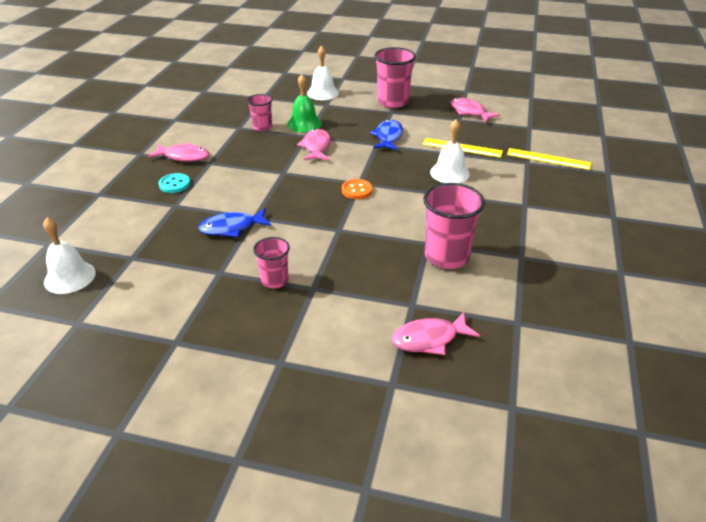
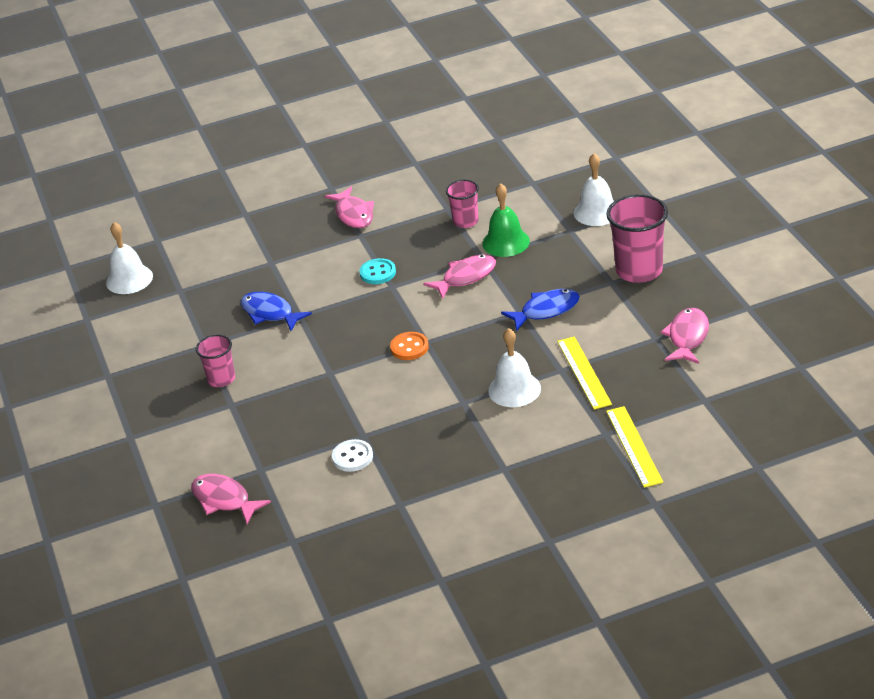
camera: 60 degrees right, 0 degrees up
turquoise button [159,173,190,193] -> turquoise button moved to [360,258,396,284]
pink cup [423,183,485,269] -> white button [332,439,373,472]

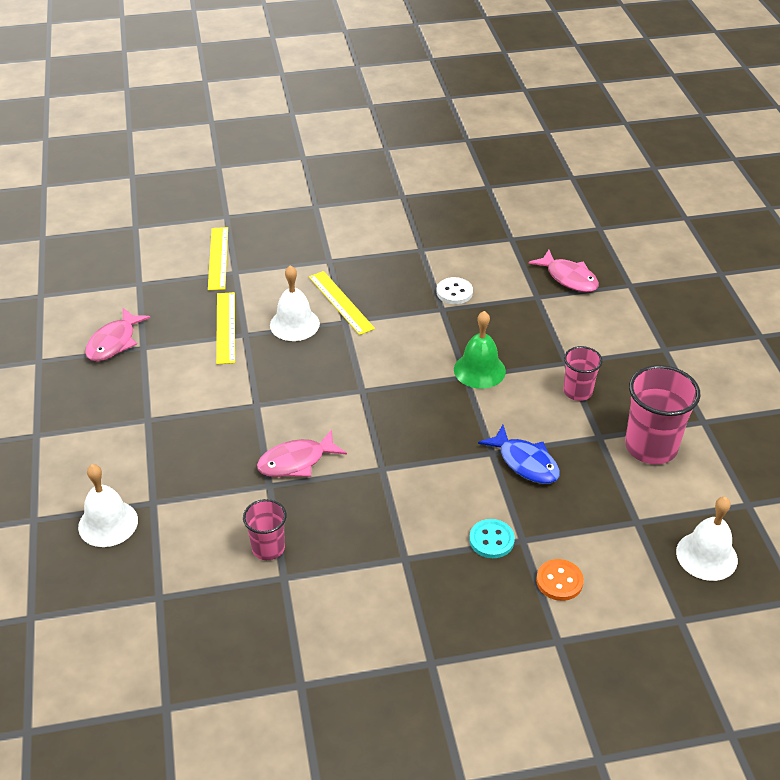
camera: 175 degrees left, 5 degrees up
pink fish [325,187,374,228] -> none
turquoise button [360,258,396,284] -> turquoise button moved to [469,519,515,558]
orange button [390,332,429,360] -> orange button moved to [536,559,584,601]
green bell [482,183,530,257] -> green bell moved to [454,311,506,389]
blue fish [501,289,580,331] -> none
pink cup [606,194,668,283] -> pink cup moved to [625,365,701,464]
none -> yellow ruler [309,271,375,335]

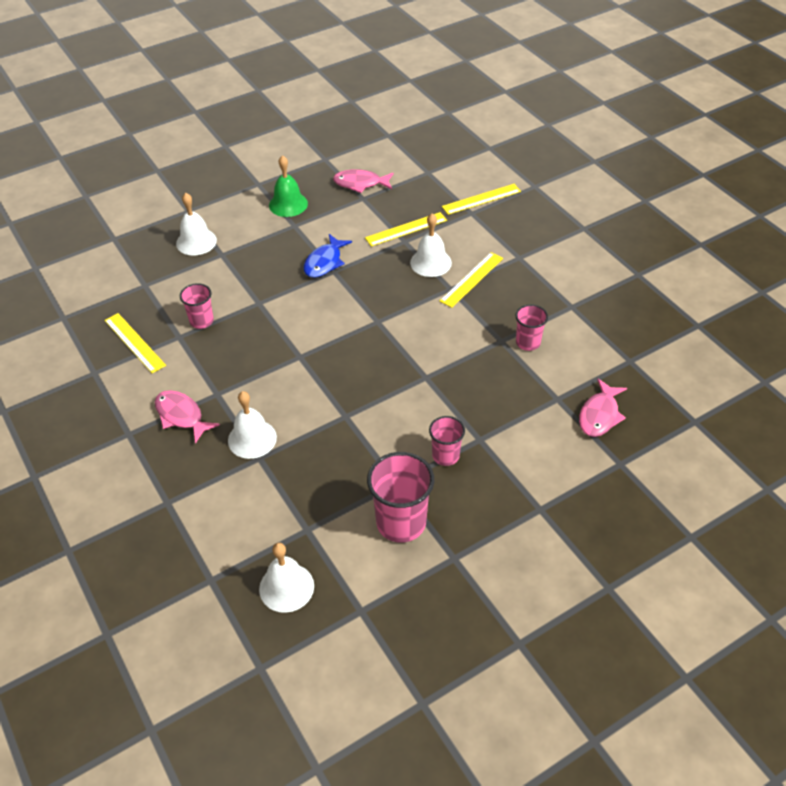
camera: 70 degrees right, 5 degrees up
pink fish [257,429,347,477] -> pink fish moved to [155,390,220,444]
white button [437,277,473,304] -> pink cup [515,304,548,351]
green bell [454,311,506,389] -> green bell moved to [269,155,308,217]
turquoise button [469,519,515,558] -> white bell [228,391,277,459]
blue fish [478,425,560,484] -> blue fish moved to [304,234,352,278]
orange button [536,559,584,601] -> none
none -> yellow ruler [105,313,166,373]

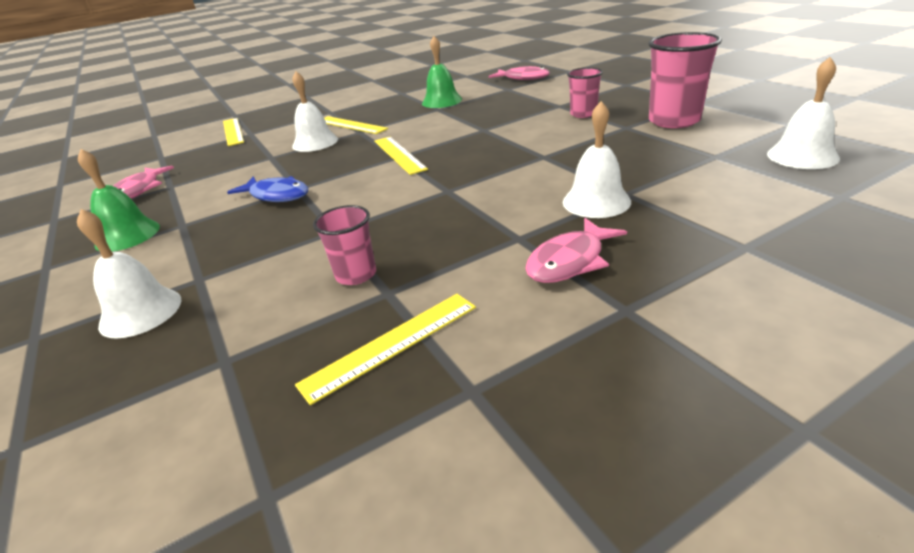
camera: 85 degrees left, 15 degrees down
yellow ruler [365,212,447,247] -> yellow ruler moved to [374,137,428,175]
pink cup [515,304,548,351] -> green bell [422,36,462,108]

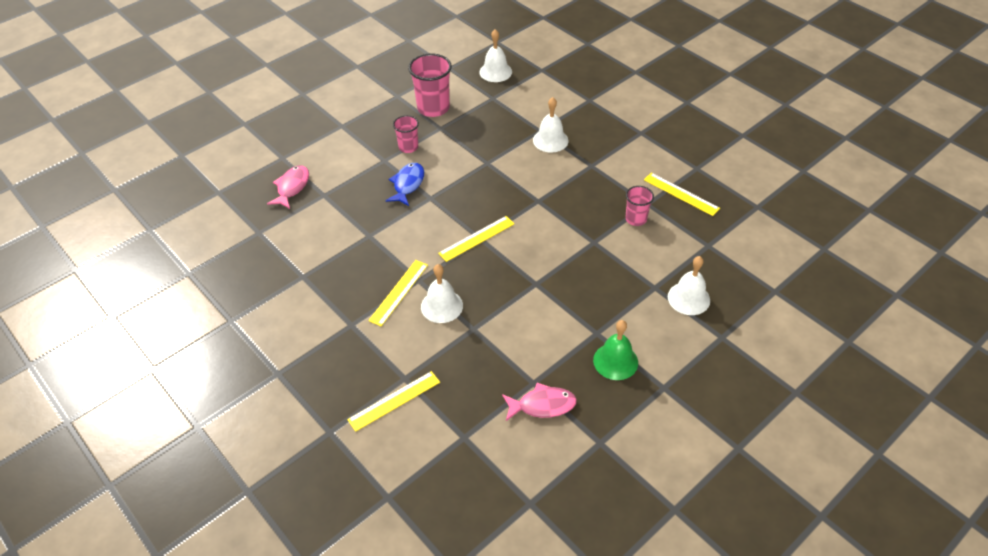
camera: 105 degrees left, 15 degrees up
blue fish [227,176,308,202] -> blue fish moved to [385,163,424,206]
green bell [422,36,462,108] -> none
pink fish [525,218,627,283] -> none

